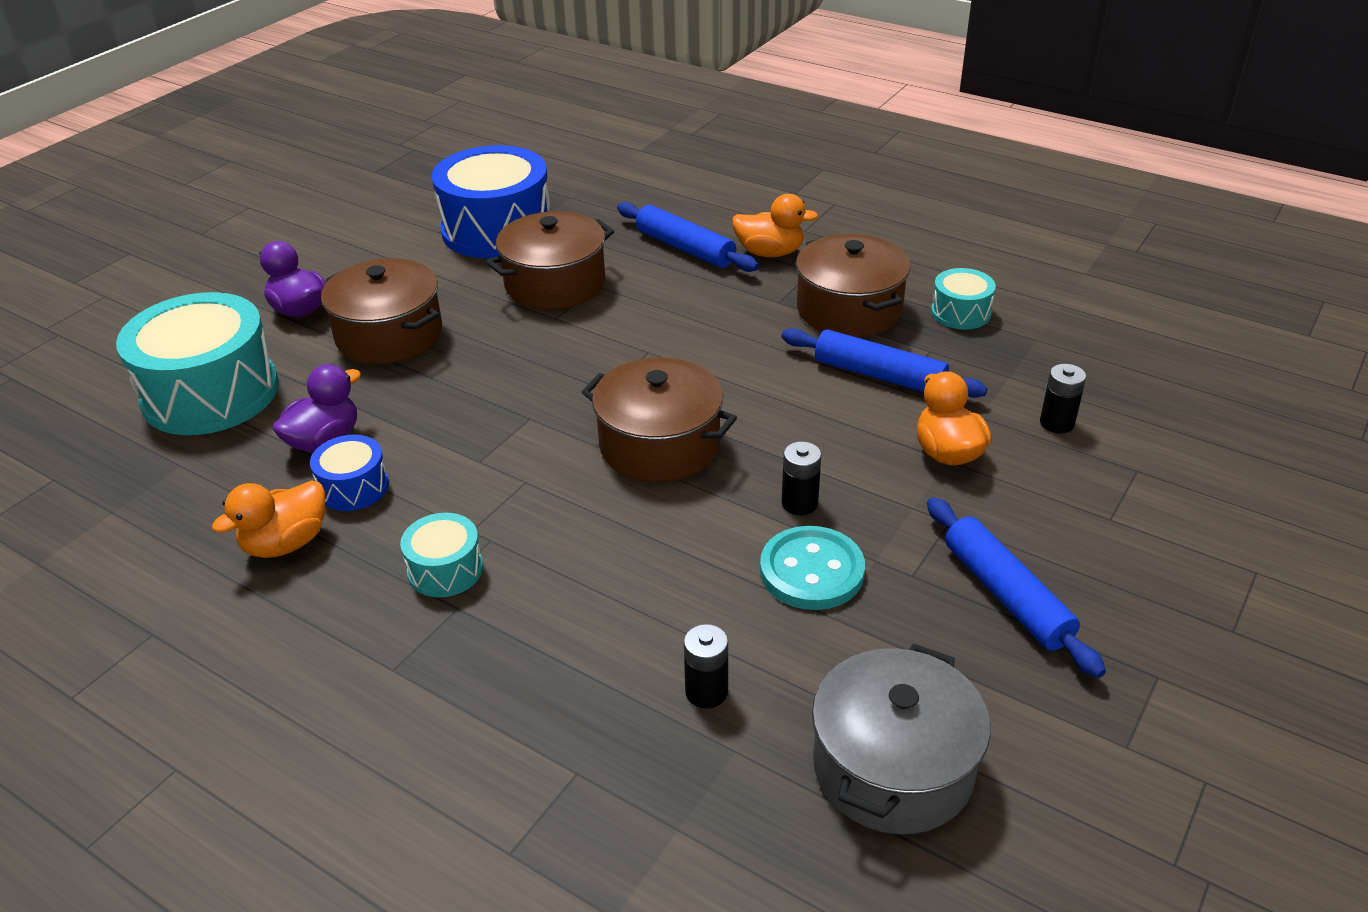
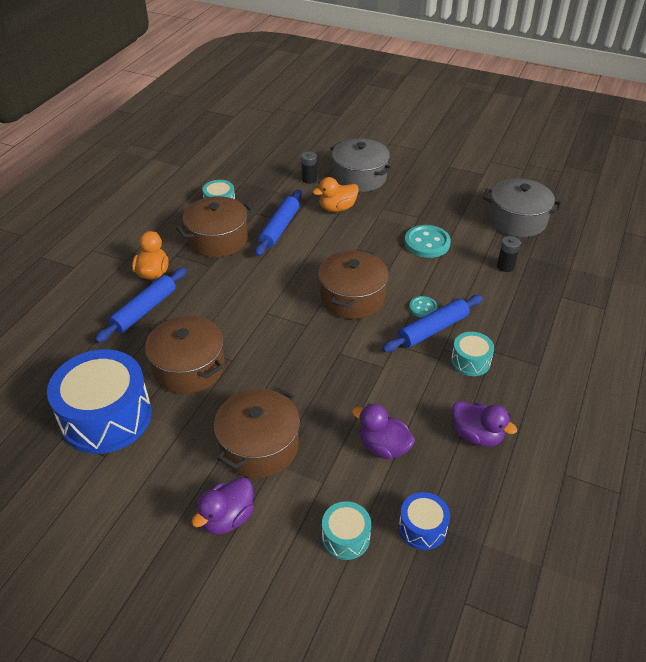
camera: 100 degrees left, 5 degrees up
turquoise drum [116,292,279,435] -> turquoise drum [322,501,371,560], size x0.47
orange duck [212,480,326,558] -> purple duck [452,401,517,447]
blue drum [310,435,389,511] -> blue drum moved to [399,492,450,550]
black battery [782,441,821,516] -> none
blue rolling pin [927,497,1106,678] -> blue rolling pin moved to [382,295,483,352]
none -> grey pot [330,138,393,192]
none -> turquoise button [409,296,438,318]

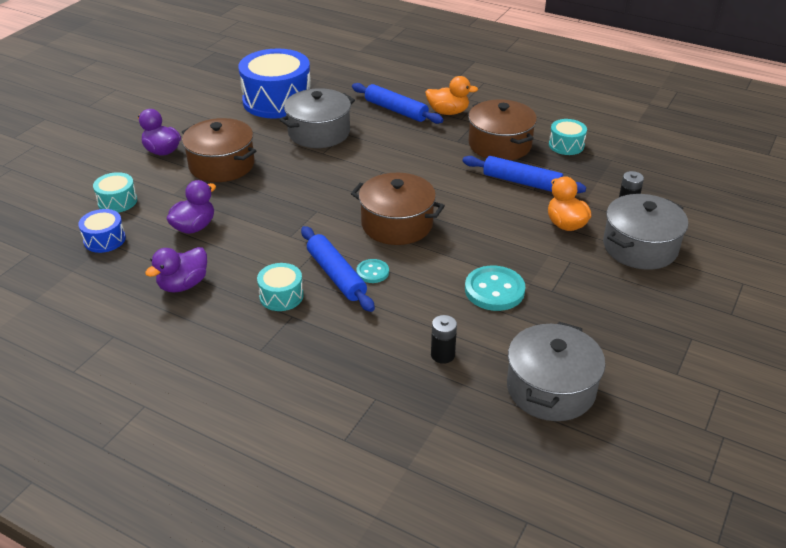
camera: 95 degrees right, 5 degrees down
brown pot [145,316,224,394] -> grey pot [279,88,355,148]

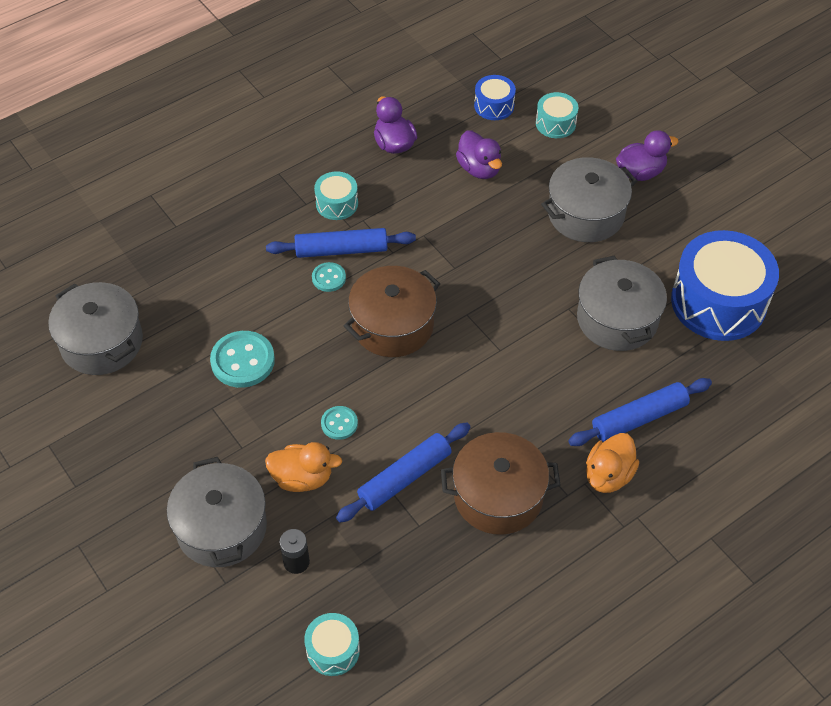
camera: 115 degrees right, 15 degrees up
brown pot [182,118,256,182] -> grey pot [541,157,637,242]
black battery [431,315,457,364] -> none
turquoise drum [549,119,587,155] -> turquoise drum moved to [304,613,360,676]
none -> turquoise button [321,406,358,440]

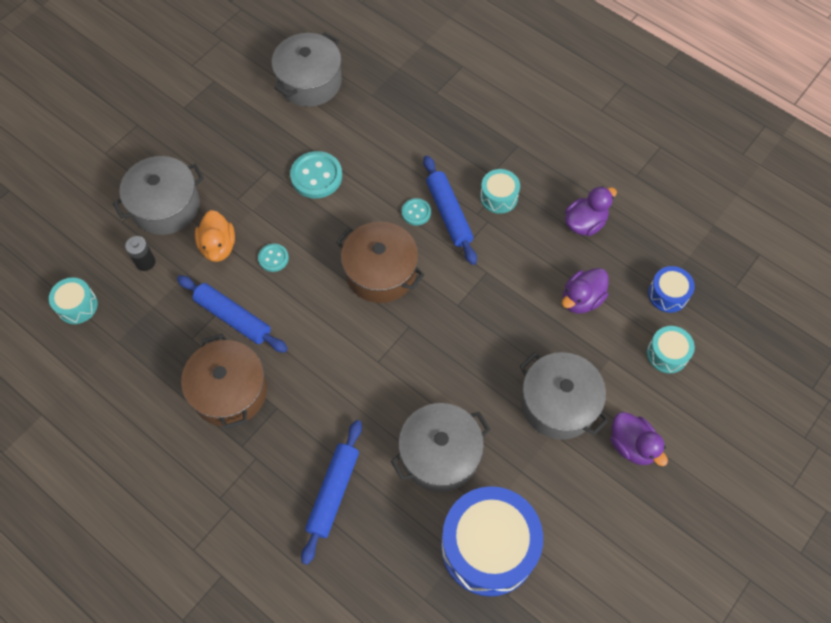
camera: 75 degrees right, 10 degrees up
blue rolling pin [568,378,712,446] -> blue rolling pin turned 60 degrees clockwise [301,420,362,565]
orange duck [586,433,639,493] -> none

